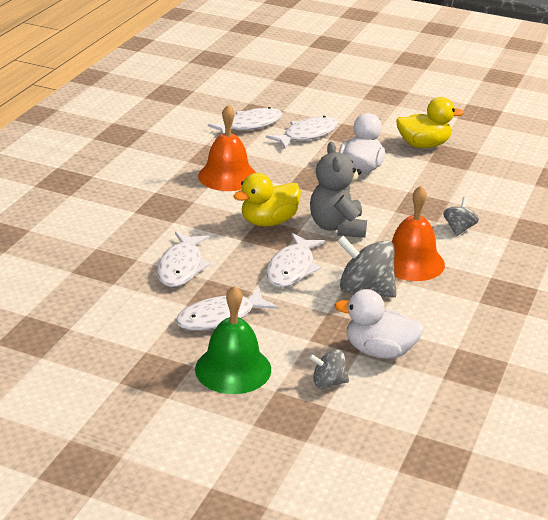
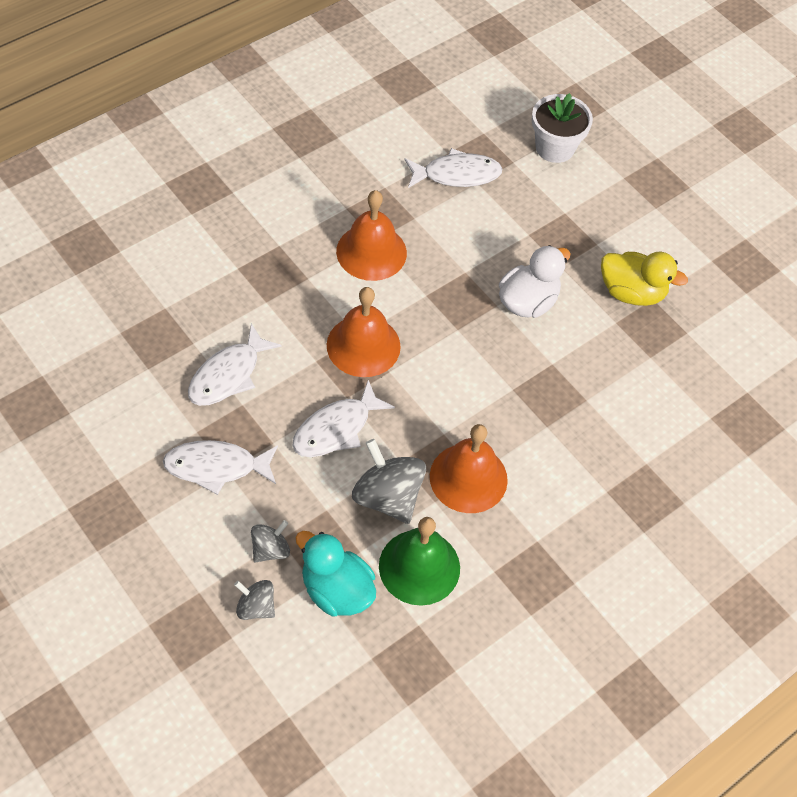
camera: 25 degrees right, 25 degrees up
green bell [195,286,271,394] -> green bell moved to [379,517,460,606]
yellow duck [233,173,301,227] -> orange bell [327,287,401,377]
white fish [266,116,338,149] -> none
grey teddy bear [310,142,367,238] -> none
white duck [335,289,424,359] -> turquoise duck [296,531,376,616]
grey spinning top [443,197,479,236] -> grey spinning top moved to [251,520,290,563]
none -> white flower pot [532,93,593,163]

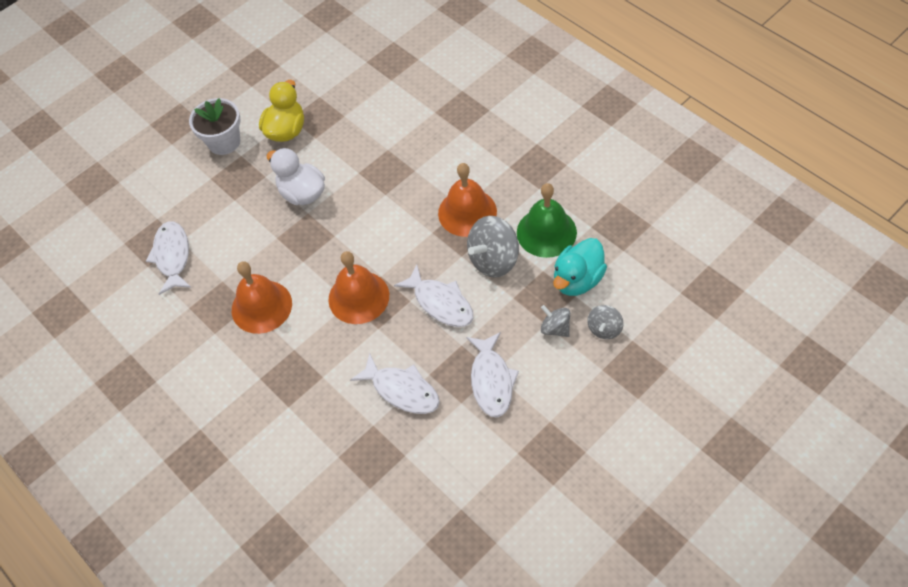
camera: 85 degrees left, 0 degrees up
white flower pot [532,93,593,163] -> white flower pot moved to [189,98,241,155]

